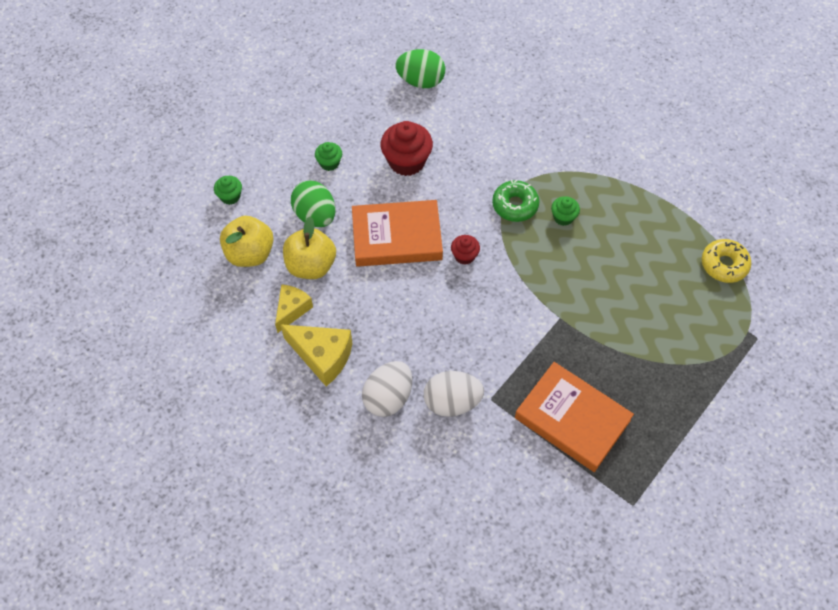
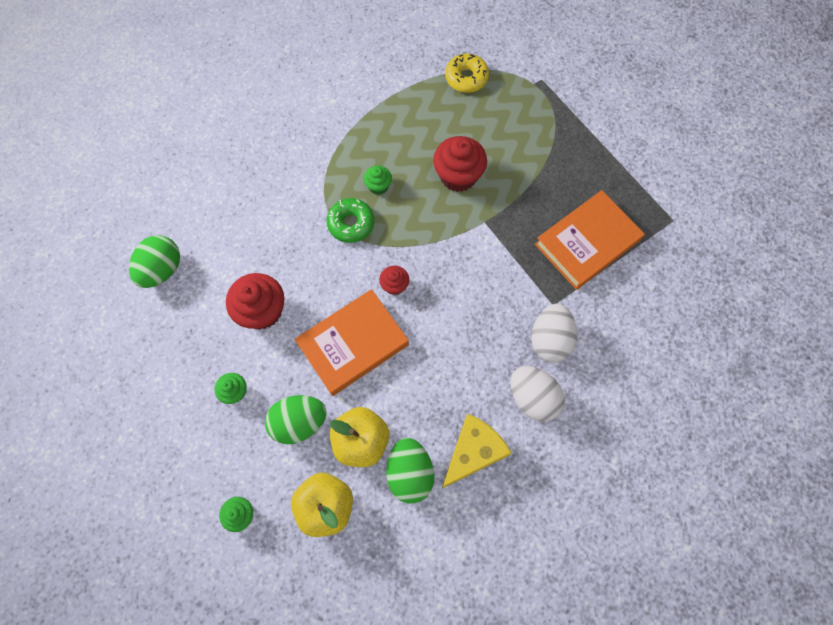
camera: 75 degrees left, 10 degrees up
yellow cheese [275,284,313,333] -> green egg [386,438,434,503]
orange book [352,200,443,267] -> orange book turned 45 degrees clockwise [295,289,409,396]
none -> red cupcake [433,136,487,192]

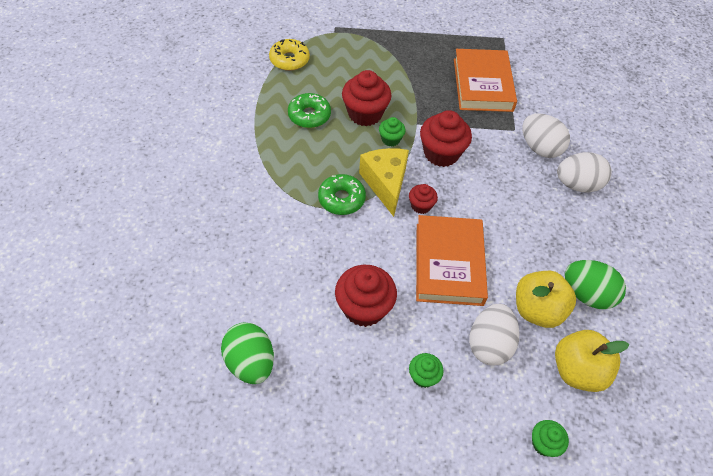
camera: 55 degrees left, 15 degrees down
green egg [265,395,327,444] -> white egg [469,304,519,366]
green cupcake [364,165,392,195] -> green cupcake moved to [379,117,406,147]
yellow cheese [442,414,512,488] -> yellow cheese moved to [359,148,409,217]
none -> green donut [288,93,331,128]
none -> red cupcake [420,110,472,167]

